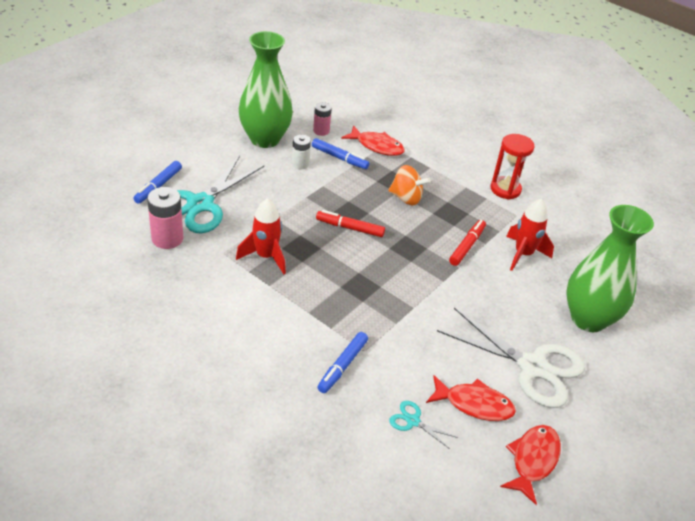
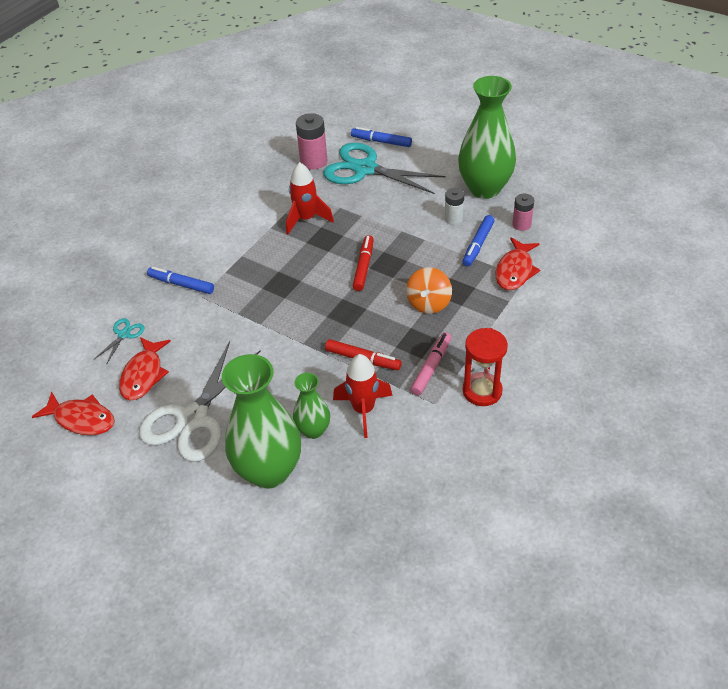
camera: 90 degrees right, 5 degrees up
none -> green vase [293,373,330,439]
none -> pink marker [411,332,451,395]

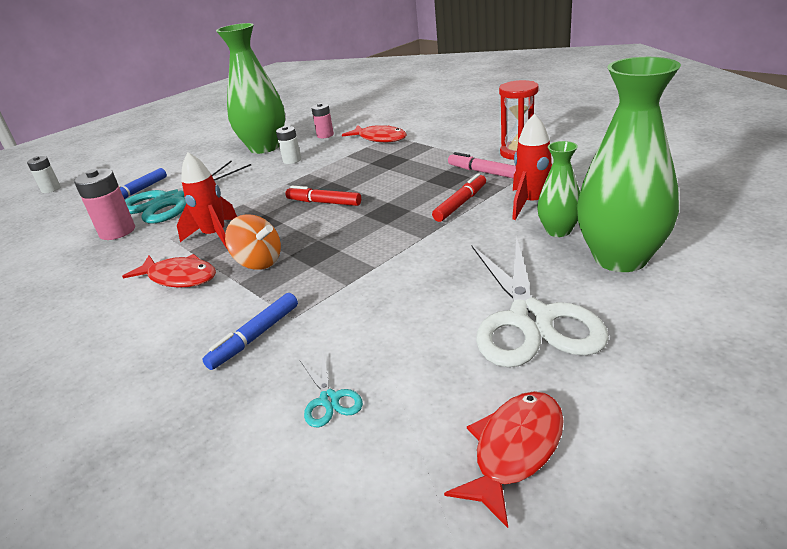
camera: 75 degrees left, 15 degrees down
turquoise scissors [94,318,145,365] -> turquoise scissors turned 150 degrees counterclockwise [300,353,363,427]
red fish [119,337,171,400] -> red fish moved to [122,254,216,287]
white scissors [139,341,260,462] -> white scissors turned 45 degrees clockwise [471,236,609,367]
orange spinning top [406,267,452,314] -> orange spinning top moved to [225,214,281,270]
blue marker [462,215,495,266] -> none
none -> white battery [27,156,61,193]

